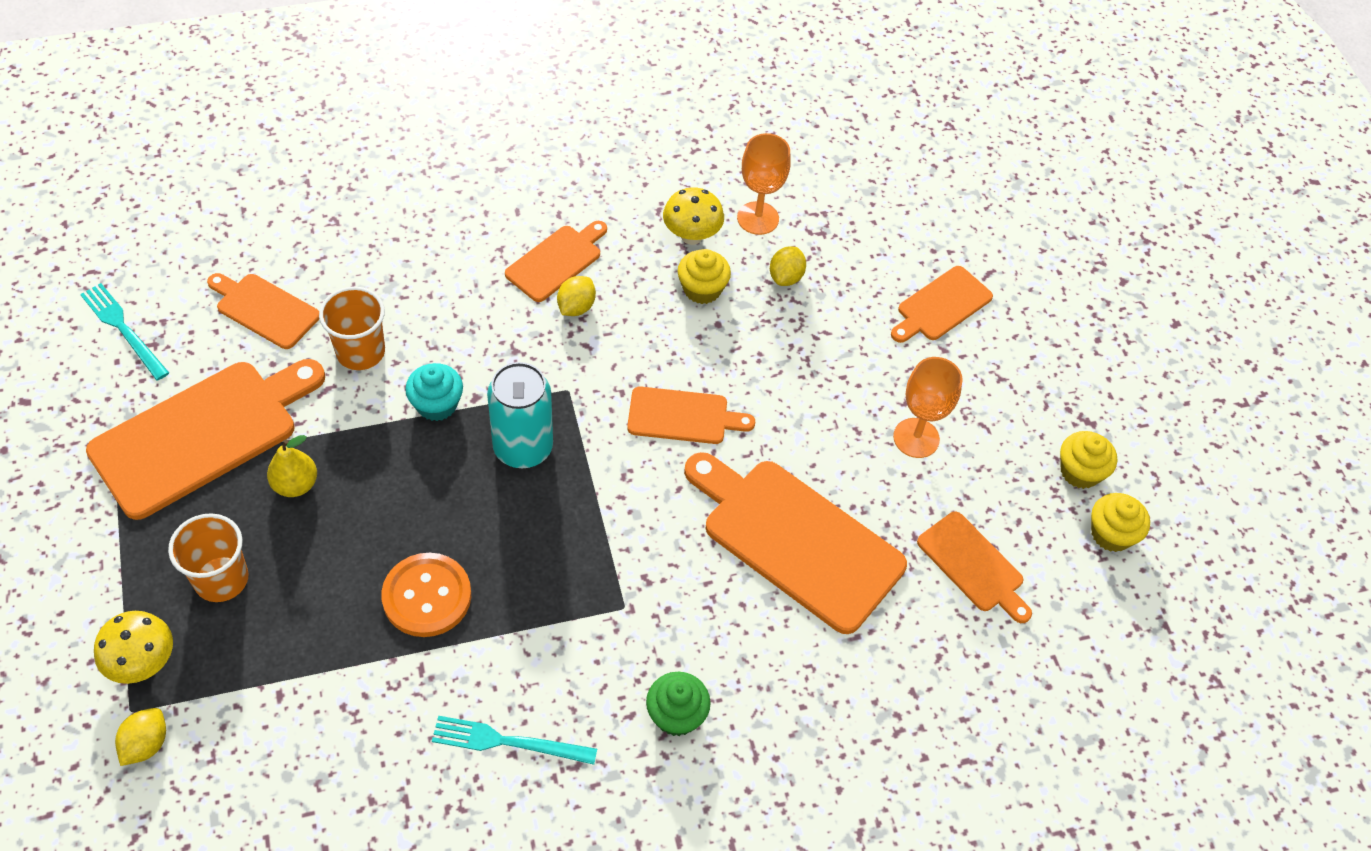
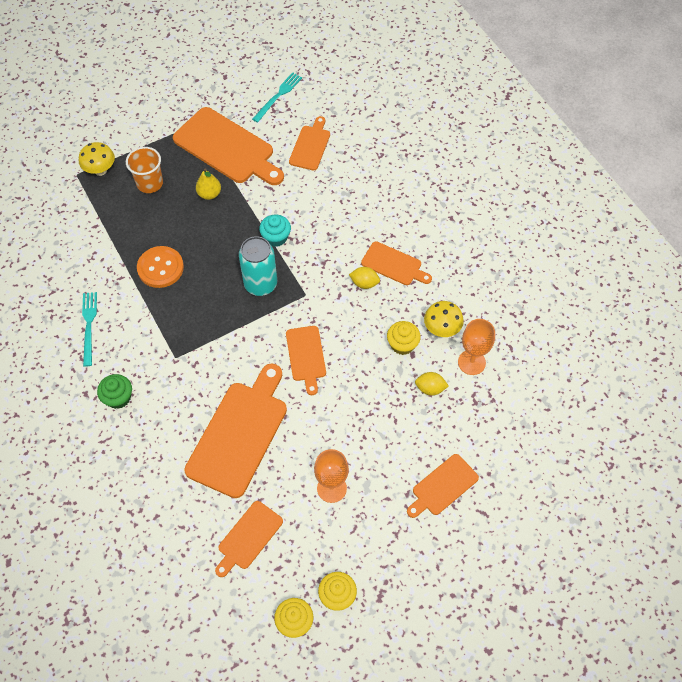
camera: 80 degrees right, 5 degrees up
yellow lemon [115,708,166,766] -> none
orange cup [319,287,385,370] -> none
orange cutting board [891,266,993,343] -> orange cutting board turned 75 degrees counterclockwise [407,454,479,518]

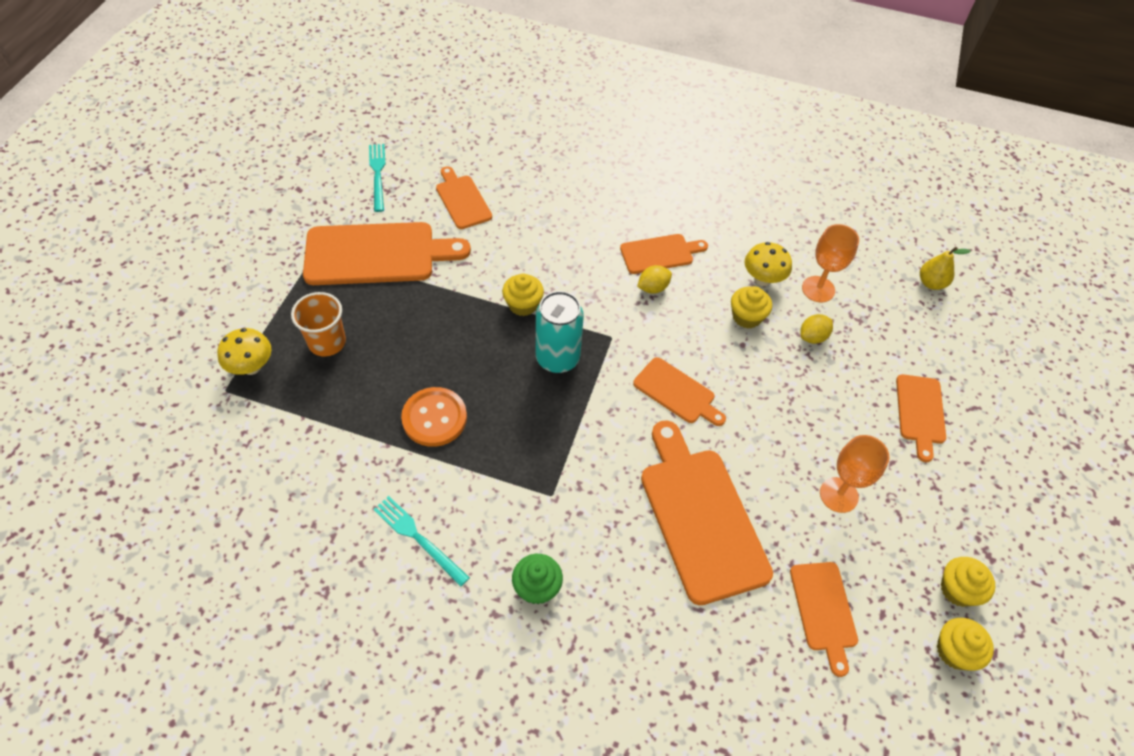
camera: 45 degrees left, 5 degrees down
yellow pear [196,168,221,200] -> yellow pear moved to [920,247,971,290]
turquoise cupcake [259,215,291,247] -> yellow cupcake [502,274,544,316]

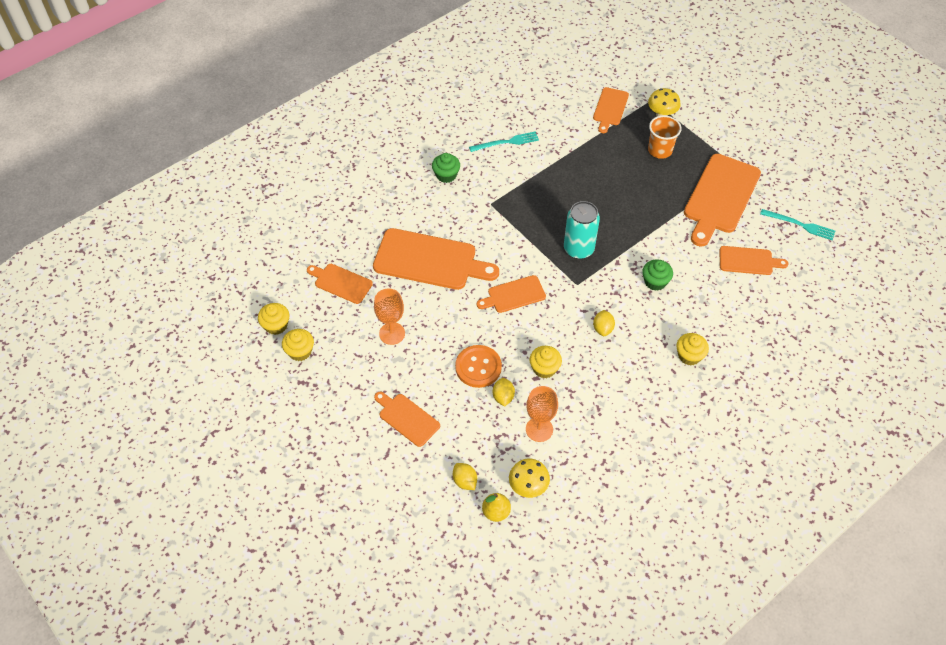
camera: 125 degrees right, 0 degrees up
orange button [401,387,467,447] -> orange button moved to [455,345,502,388]
yellow cupcake [502,274,544,316] -> yellow cupcake moved to [676,333,709,365]
orange cutting board [620,234,708,274] -> orange cutting board moved to [593,87,629,133]
yellow mushroom [745,242,792,286] -> yellow mushroom moved to [509,458,550,498]
none -> yellow lemon [453,463,477,490]
none -> green cupcake [642,259,673,291]

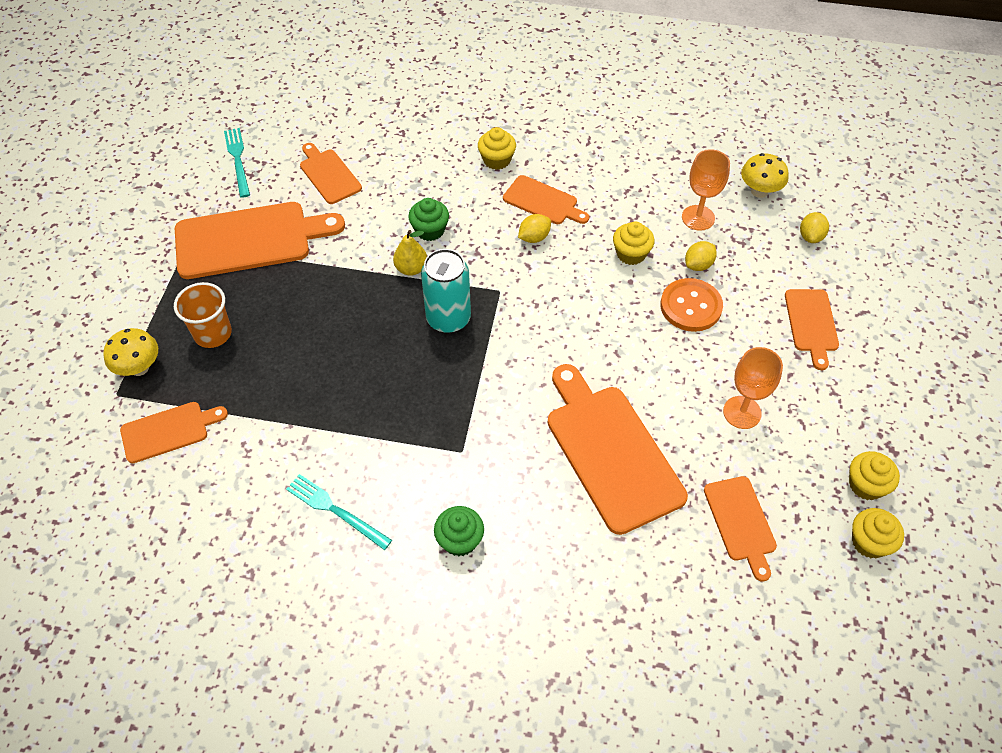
camera: 130 degrees left, 0 degrees up
orange cutting board [477,275,546,313] -> orange cutting board moved to [503,175,589,224]
yellow pear [482,493,511,522] -> yellow pear moved to [393,230,427,276]

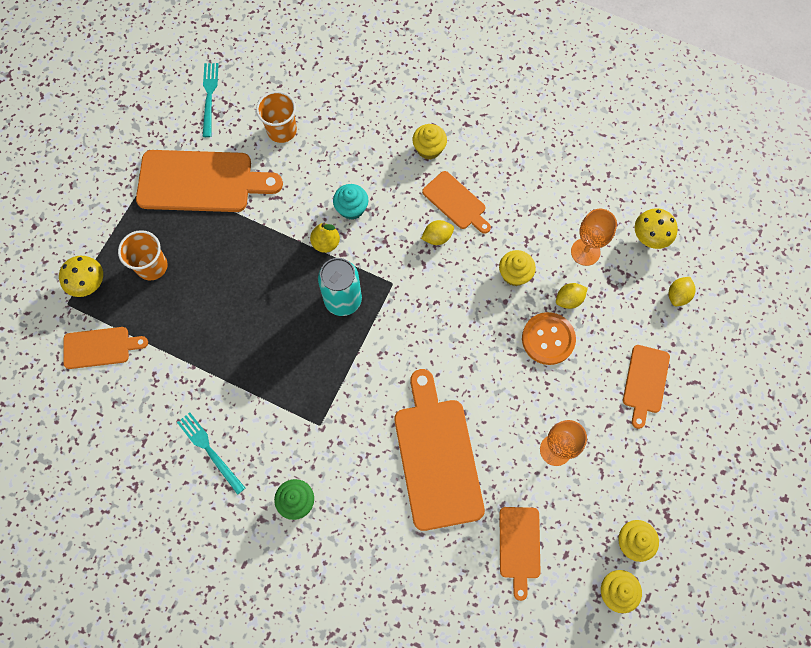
camera: 15 degrees right, 15 degrees up
orange cutting board [300,143,362,204] -> orange cup [256,91,297,143]
green cupcake [408,198,449,241] -> turquoise cupcake [333,184,368,220]

